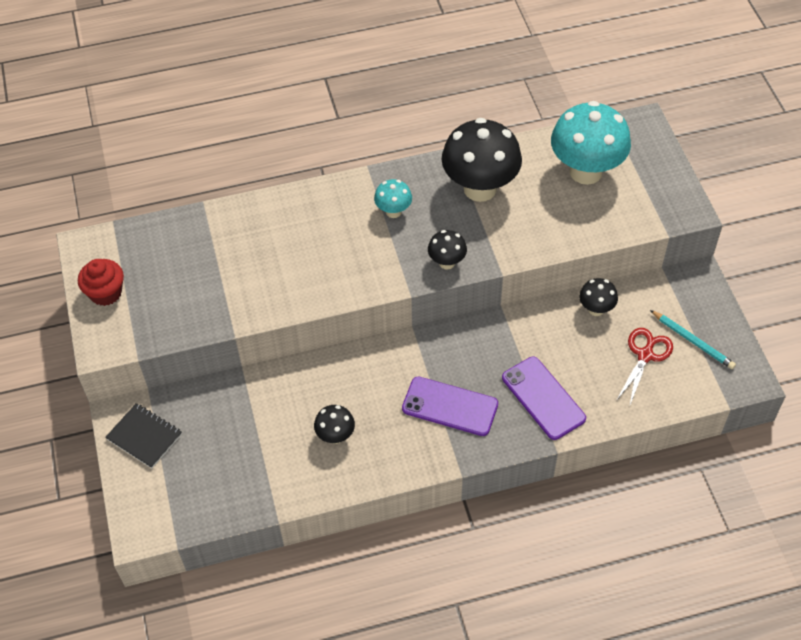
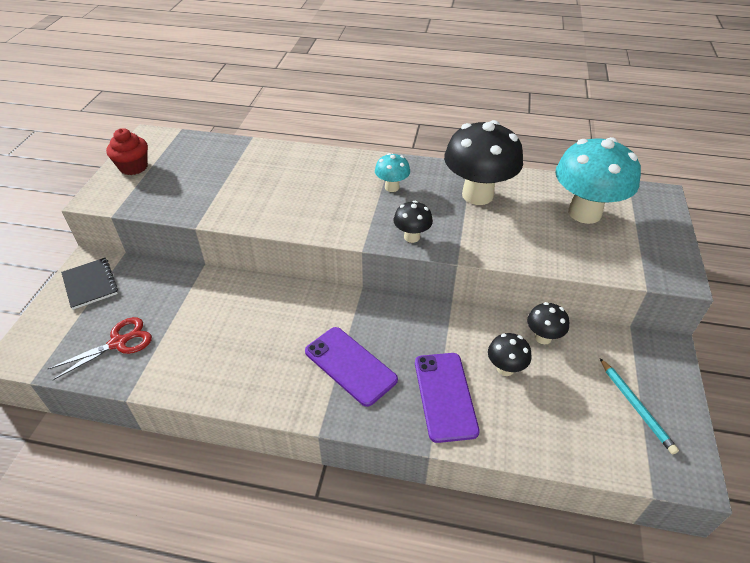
camera: 25 degrees right, 10 degrees down
black mushroom [314,405,355,444] -> black mushroom moved to [488,333,531,376]
red scissors [616,328,673,404] -> red scissors moved to [48,317,152,380]

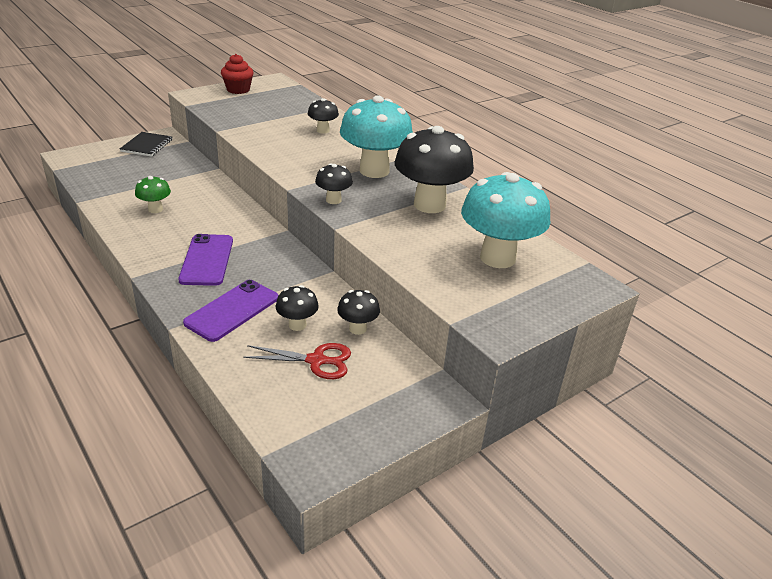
camera: 40 degrees right, 10 degrees down
red scissors [48,317,152,380] -> red scissors moved to [243,343,351,379]
turquoise mushroom [375,153,410,192] -> turquoise mushroom [340,95,413,178], size x2.10
turquoise pencil [600,358,679,454] -> none
none -> green mushroom [135,176,171,213]
none -> black mushroom [308,98,339,134]

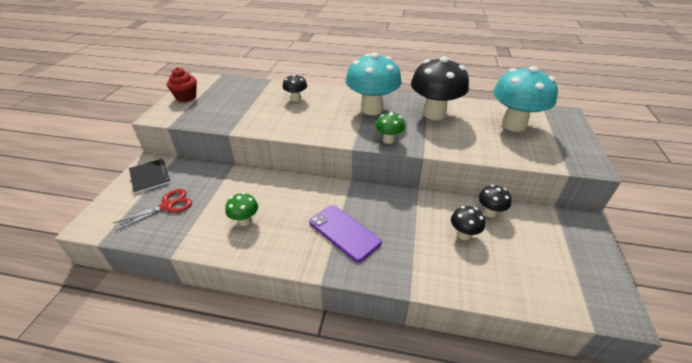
camera: 40 degrees left, 5 degrees up
purple phone [183,280,279,342] -> none
red scissors [243,343,351,379] -> red scissors moved to [114,189,192,231]
black mushroom [315,163,353,204] -> green mushroom [375,112,405,144]

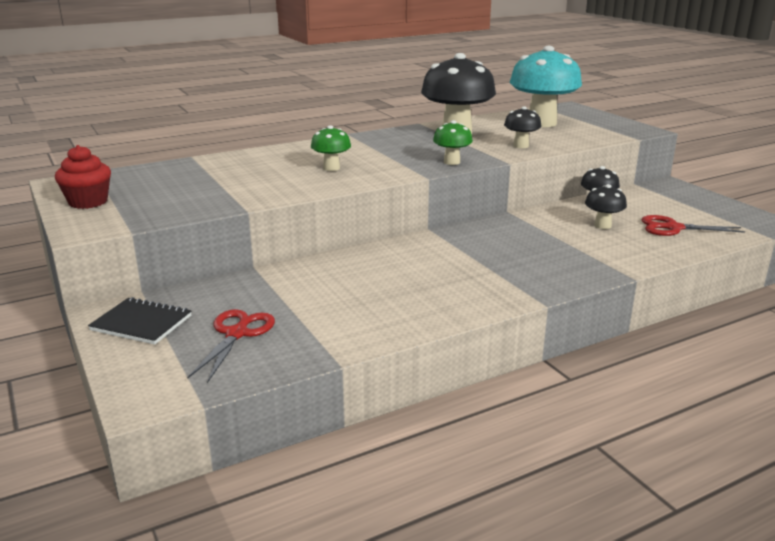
camera: 40 degrees left, 15 degrees down
green mushroom [225,192,258,226] -> green mushroom moved to [311,125,351,171]
black mushroom [283,74,307,102] -> black mushroom moved to [504,106,542,148]
purple phone [309,205,382,262] -> none
turquoise mushroom [346,52,401,115] -> none
none -> red scissors [641,215,745,236]

